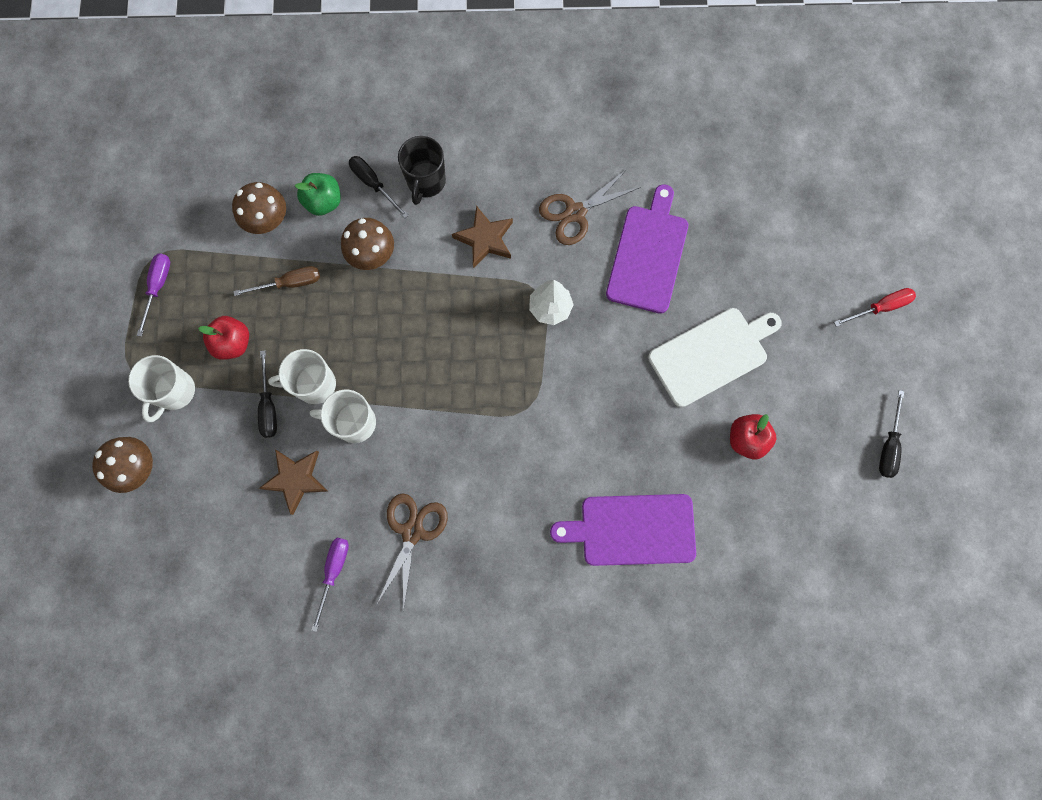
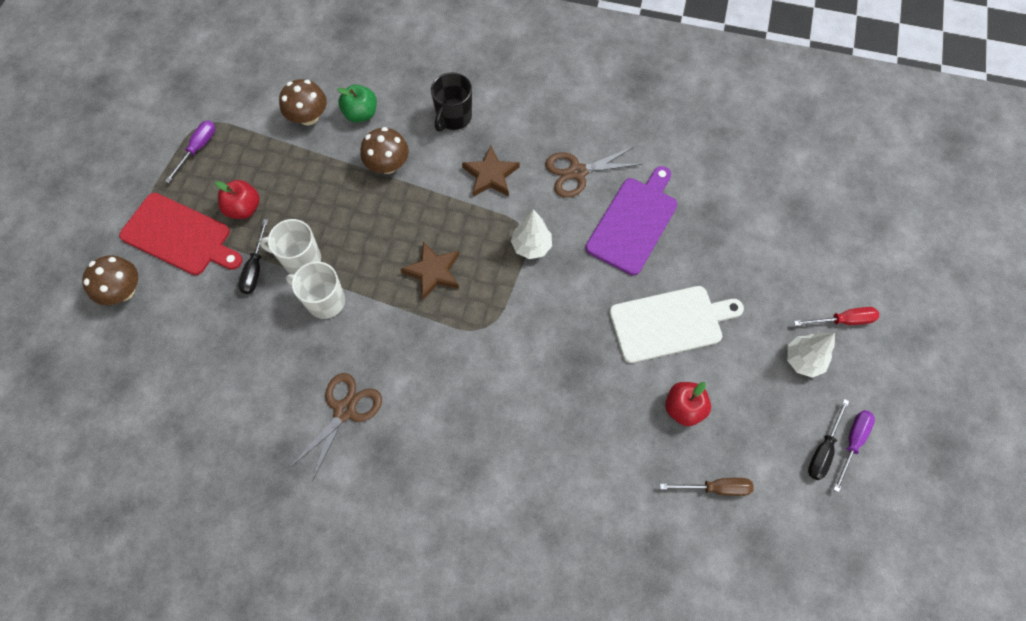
camera: 15 degrees right, 10 degrees down
white mug [128,355,195,422] -> red cutting board [119,193,242,275]
brown screwdriver [233,266,320,296] -> brown screwdriver moved to [660,478,754,496]
brown star [259,450,328,515] -> brown star moved to [400,241,459,300]
purple screwdriver [311,538,349,632] -> purple screwdriver moved to [833,410,875,492]
black screwdriver [349,156,409,218] -> none
purple cutting board [550,494,696,566] -> none
none -> white tree [787,333,835,378]

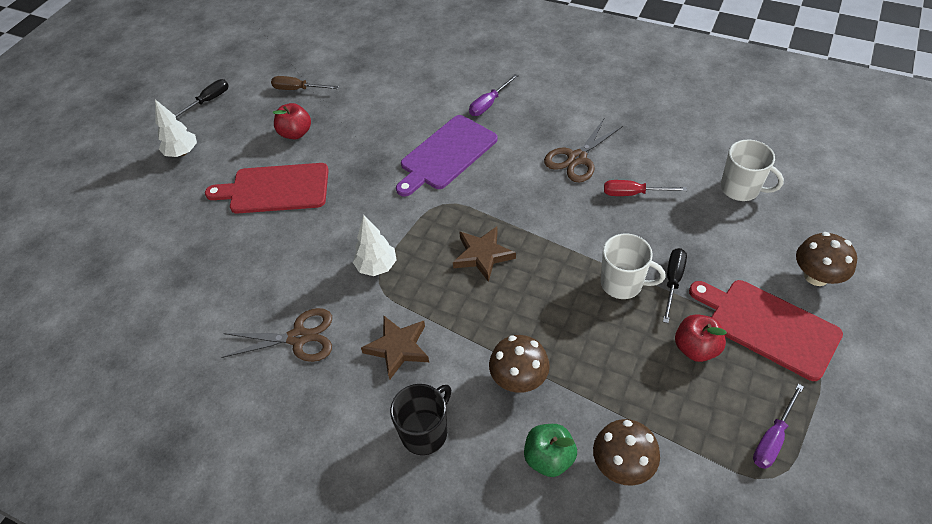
camera: 165 degrees left, 15 degrees down
white mug [286,261,345,319] -> white mug moved to [721,140,784,201]
purple cutting board [586,166,678,276] -> purple cutting board moved to [396,115,498,197]
white cutting board [609,286,744,363] -> red cutting board [205,163,329,213]
red screwdriver [794,307,879,326] -> red screwdriver moved to [604,180,687,196]
purple screwdriver [833,410,875,492] -> purple screwdriver moved to [469,74,519,116]

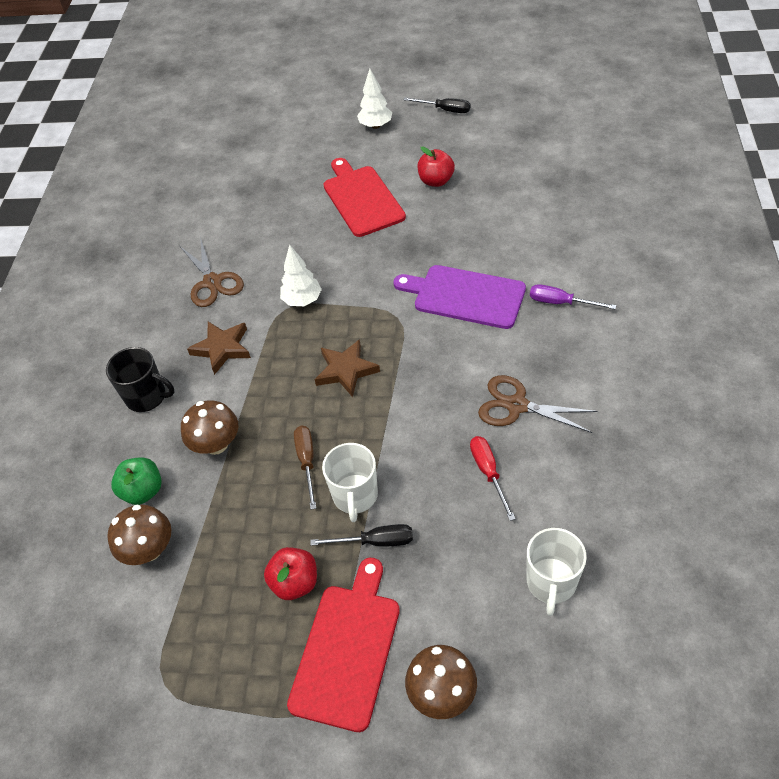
camera: 70 degrees right, 0 degrees up
brown screwdriver [271,76,339,90] -> brown screwdriver moved to [294,426,316,510]
purple screwdriver [753,384,804,469] -> none

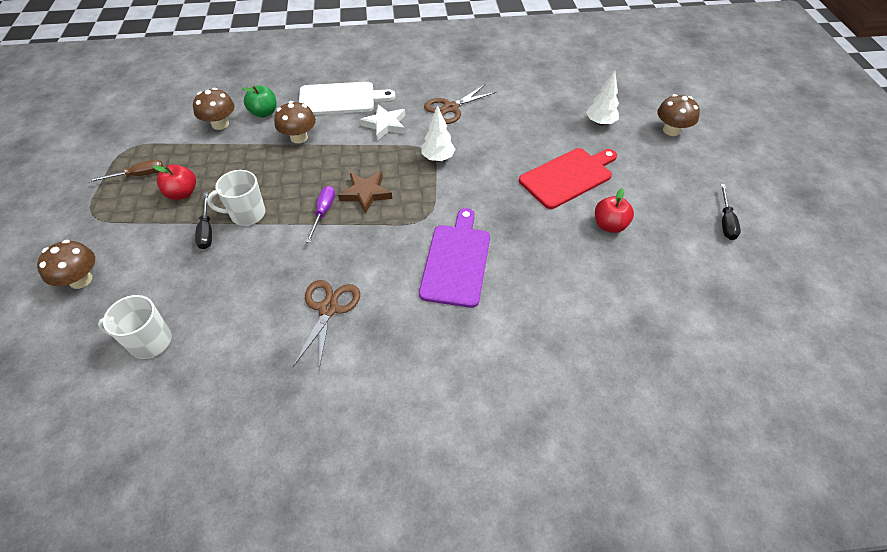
camera: 75 degrees right, 0 degrees up
black mug [106,347,175,412] -> white cutting board [299,82,395,115]
brown star [187,322,251,375] -> white star [360,105,405,140]
red cutting board [287,558,400,732] -> none
brown screwdriver [294,426,316,510] -> brown screwdriver moved to [88,160,163,182]
white tree [357,69,392,129] -> white tree moved to [586,70,619,126]
red screwdriver [470,436,515,521] -> none
purple screwdriver [530,284,616,309] -> purple screwdriver moved to [306,186,335,243]
none -> brown mushroom [657,94,700,136]

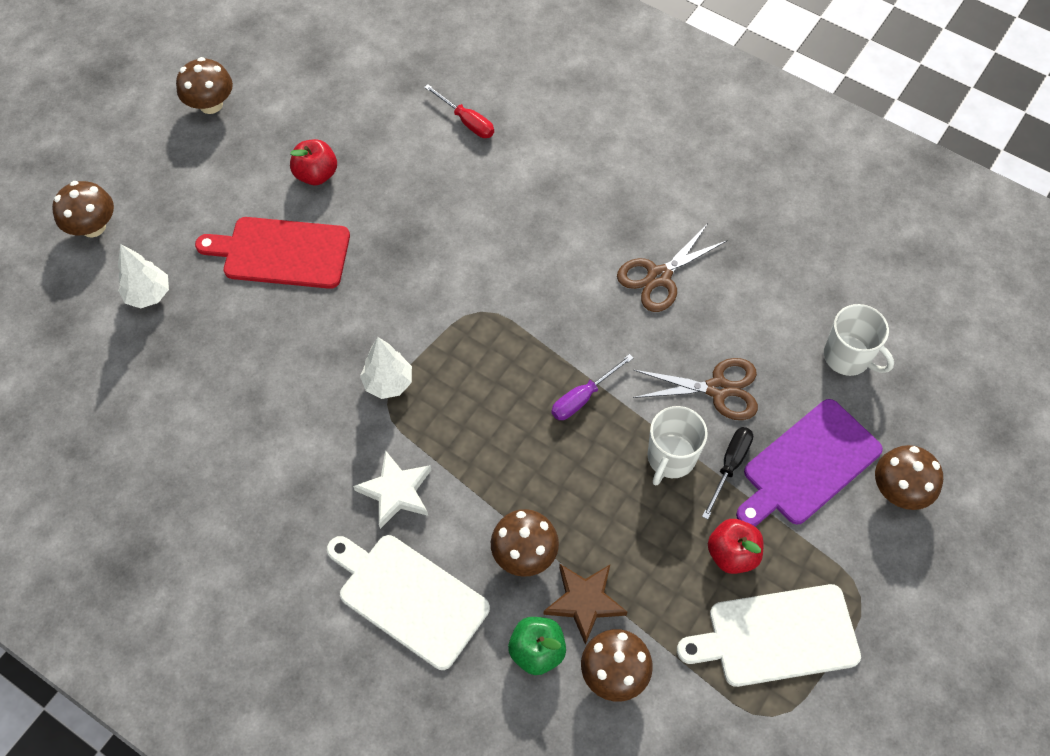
camera: 140 degrees left, 10 degrees up
brown screwdriver [88,160,163,182] -> white cutting board [677,584,861,687]
white mug [207,170,266,226] -> white mug turned 90 degrees clockwise [647,406,708,486]
brown star [338,172,392,214] -> brown star moved to [544,564,627,645]
purple cutting board [419,208,490,308] -> purple cutting board moved to [736,399,883,526]
brown scissors [424,85,496,124] -> brown scissors moved to [633,358,758,420]
black screwdriver [721,184,741,240] -> brown mushroom [176,57,233,114]
none -> red screwdriver [424,84,494,138]

